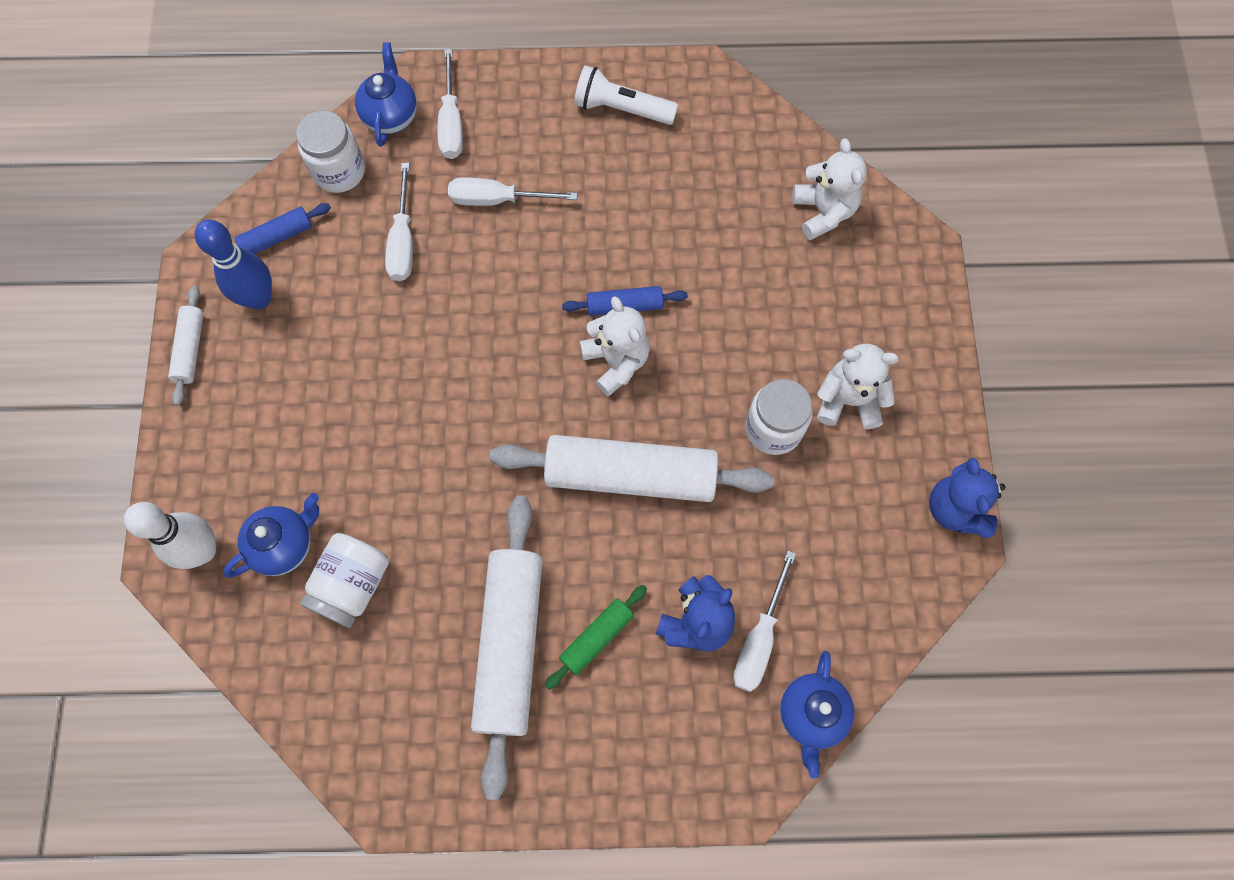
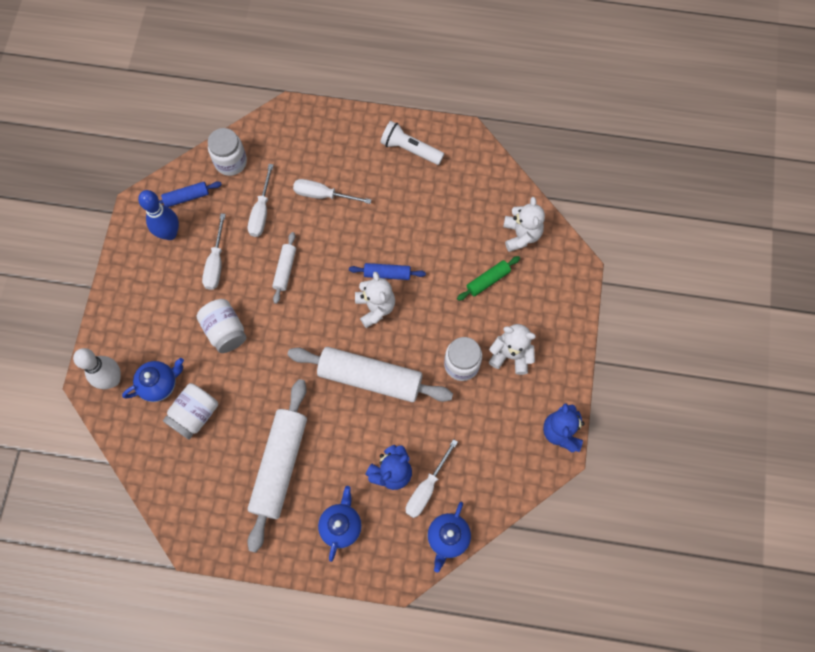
camera: 10 degrees right, 0 degrees up
white rolling pin [168,286,204,406] -> white rolling pin moved to [272,232,296,304]
blue teapot [355,42,417,147] -> blue teapot moved to [318,486,362,562]
white screwdriver [438,49,463,159] -> white screwdriver moved to [202,213,226,290]
green rolling pin [545,585,647,689] -> green rolling pin moved to [457,256,520,301]
none -> white jar [197,299,247,353]

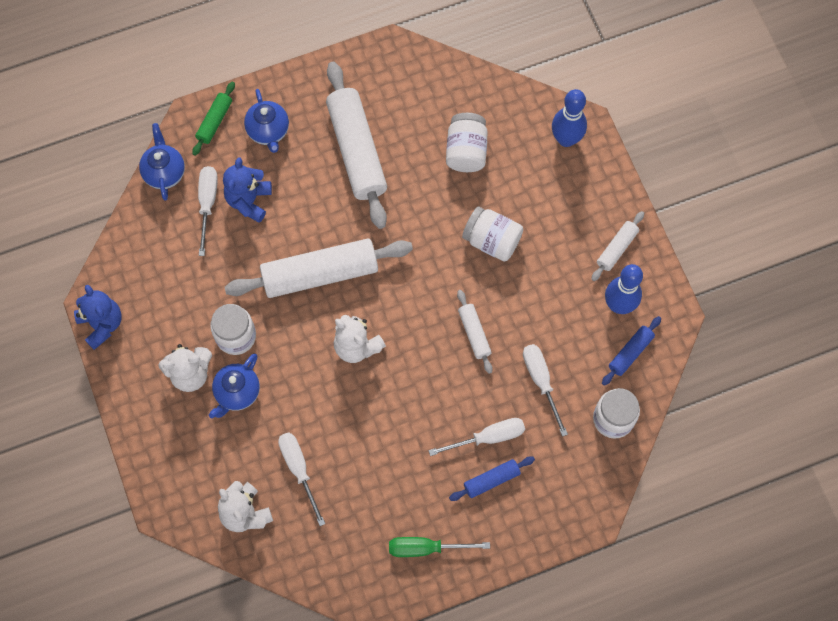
camera: 150 degrees right, 0 degrees up
white bowling pin [73,348,121,389] -> blue bowling pin [552,89,587,147]
blue teapot [122,358,184,402] -> blue teapot moved to [209,354,260,418]
white screwdriver [202,213,226,290] -> white screwdriver moved to [278,432,325,526]
blue rolling pin [349,263,426,280] -> blue rolling pin moved to [449,456,535,501]
white flashlight [380,121,444,165] -> green screwdriver [389,537,490,557]
green rolling pin [457,256,520,301] -> green rolling pin moved to [192,81,235,156]
none -> white rolling pin [592,211,644,281]

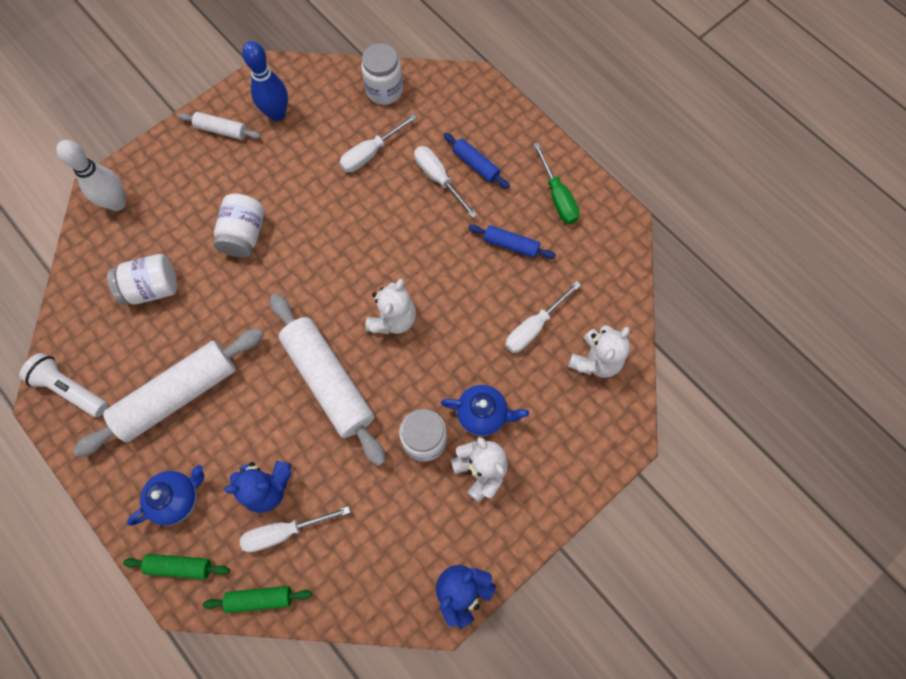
camera: 110 degrees left, 0 degrees up
blue teapot [139,123,185,201] -> green rolling pin [203,586,312,613]
white rolling pin [457,290,493,374] -> none
blue bowling pin [552,89,587,147] -> white bowling pin [56,140,126,211]
blue rolling pin [602,316,661,386] -> blue rolling pin moved to [468,225,556,259]
none -> white flashlight [19,353,108,417]

